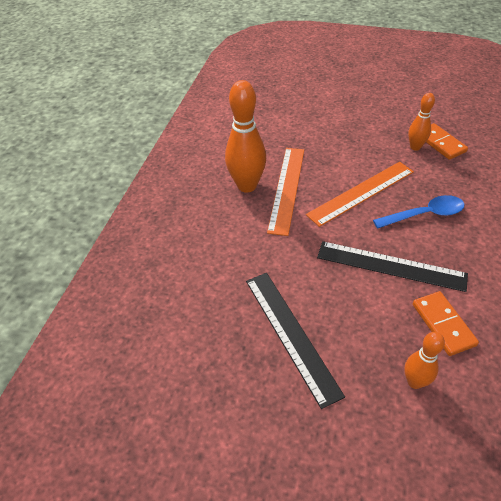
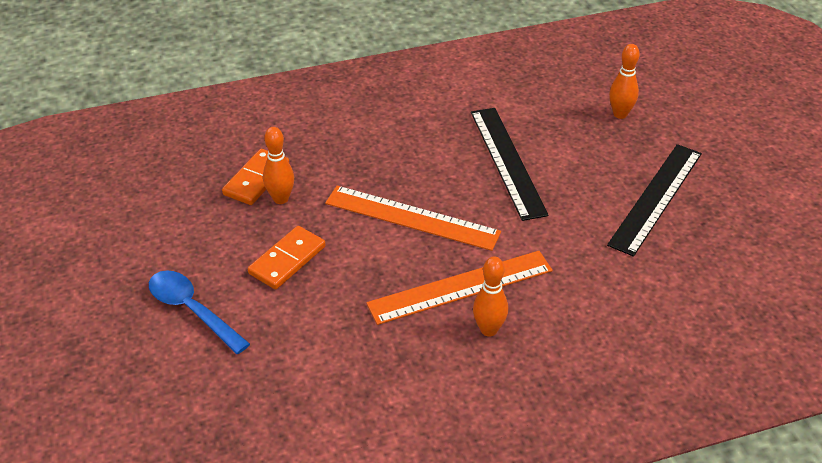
camera: 125 degrees left, 5 degrees down
orange bowling pin [225,80,266,193] -> orange bowling pin [473,256,508,337], size x0.56
blue spoon [373,195,465,229] -> blue spoon moved to [149,270,250,354]
orange domino [413,291,479,356] -> orange domino moved to [248,226,326,289]

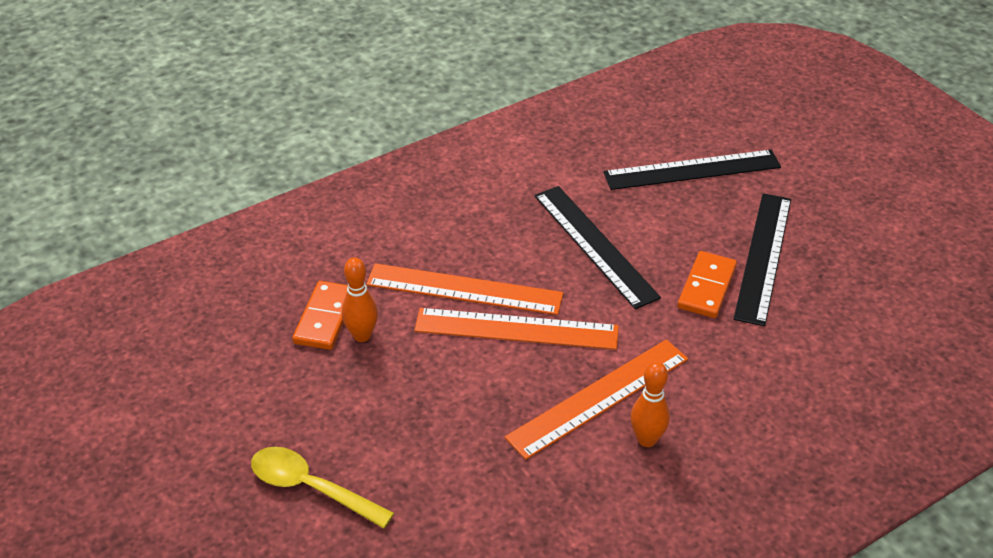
camera: 15 degrees left, 0 degrees up
blue spoon [149,270,250,354] -> yellow spoon [251,447,394,529]
orange domino [248,226,326,289] -> orange domino moved to [678,251,737,318]
orange bowling pin [609,44,640,119] -> black ruler [604,150,781,190]
none -> orange ruler [366,263,563,315]

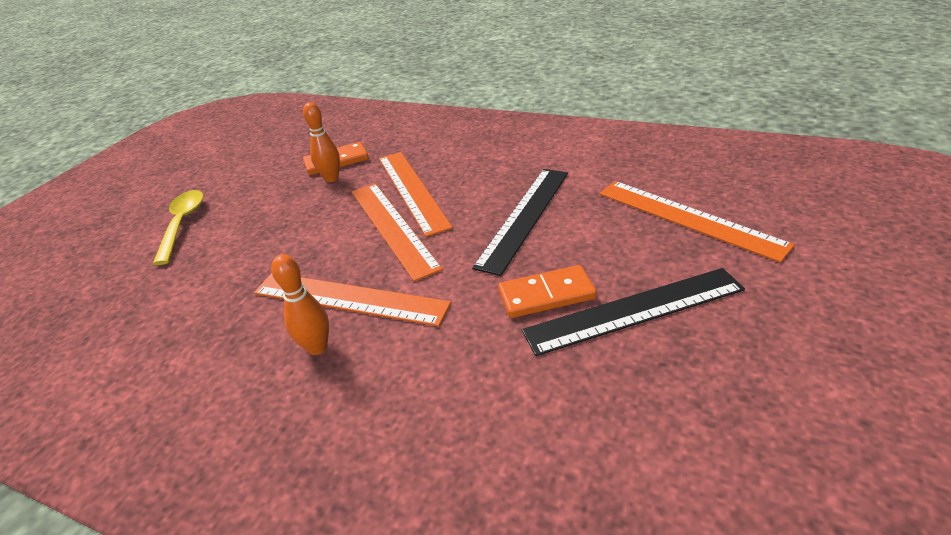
camera: 60 degrees right, 5 degrees down
black ruler [604,150,781,190] -> orange ruler [599,181,795,263]

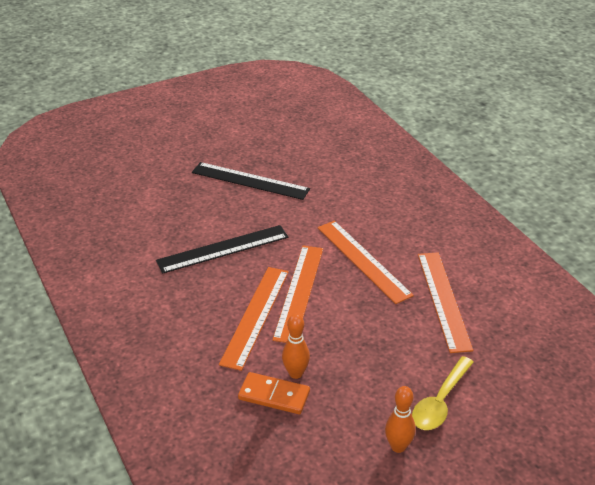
camera: 145 degrees left, 0 degrees up
orange bowling pin [271,254,329,355] -> orange bowling pin moved to [385,386,416,453]
orange domino [498,265,597,318] -> none
orange ruler [599,181,795,263] -> orange ruler moved to [418,252,473,353]

